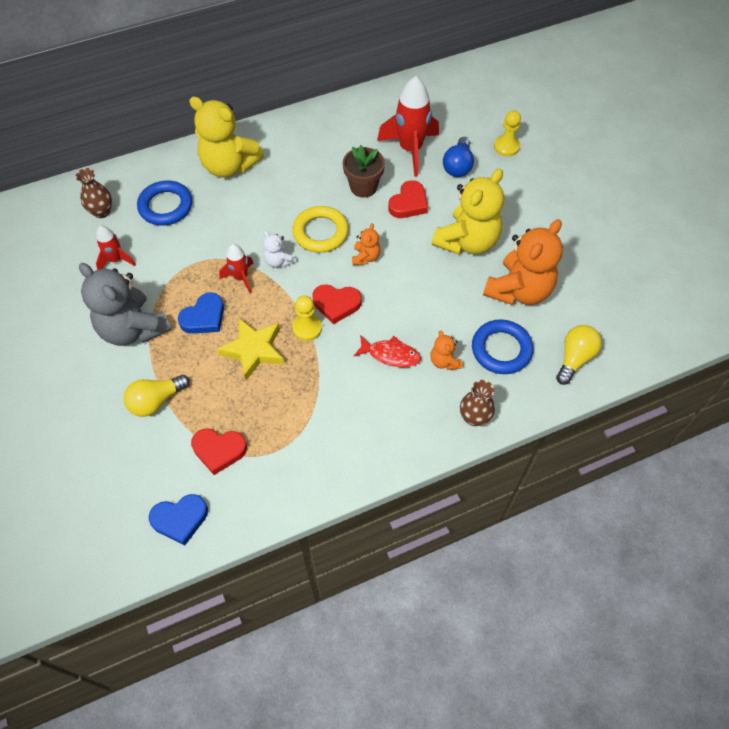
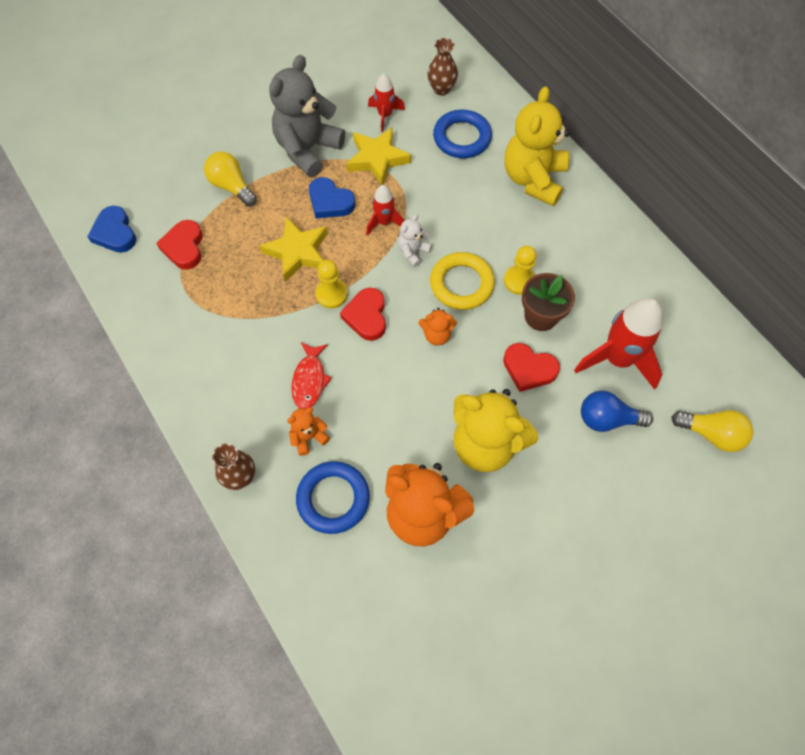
camera: 80 degrees right, 5 degrees up
yellow pawn [494,110,521,157] -> yellow pawn moved to [504,246,537,295]
yellow light bulb [556,325,602,385] -> yellow light bulb moved to [671,410,753,452]
none -> yellow star [346,127,411,185]

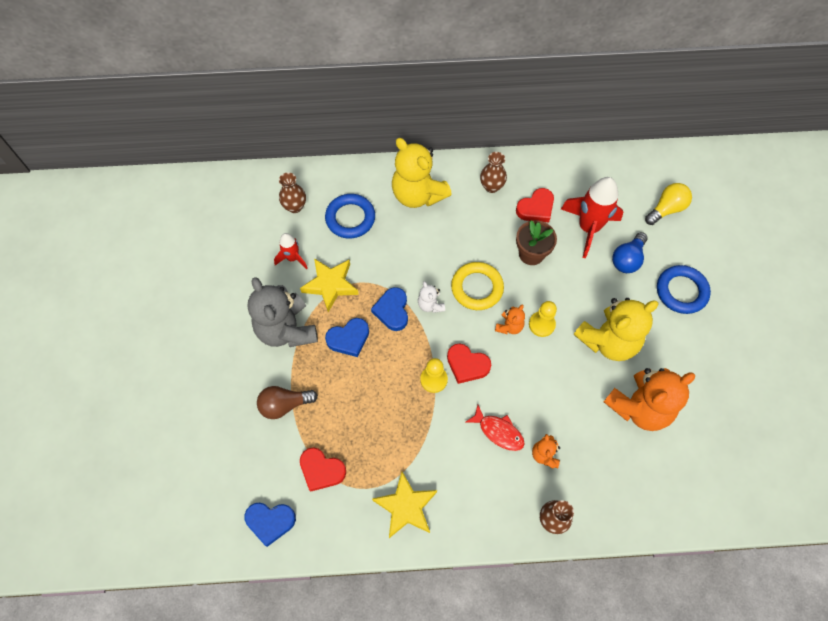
camera: 60 degrees left, 0 degrees up
yellow light bulb [204,151,257,206] -> brown light bulb [257,386,318,419]
yellow star [260,217,327,282] -> yellow star moved to [372,472,437,538]
blue ring [296,461,370,534] -> blue ring moved to [657,265,711,314]
red rocket [366,185,405,236] -> blue heart [371,287,408,331]
red heart [503,343,560,392] -> red heart moved to [516,188,554,222]
yellow pawn [504,246,537,295] -> yellow pawn moved to [529,301,557,337]
none -> brown vase [480,152,507,193]

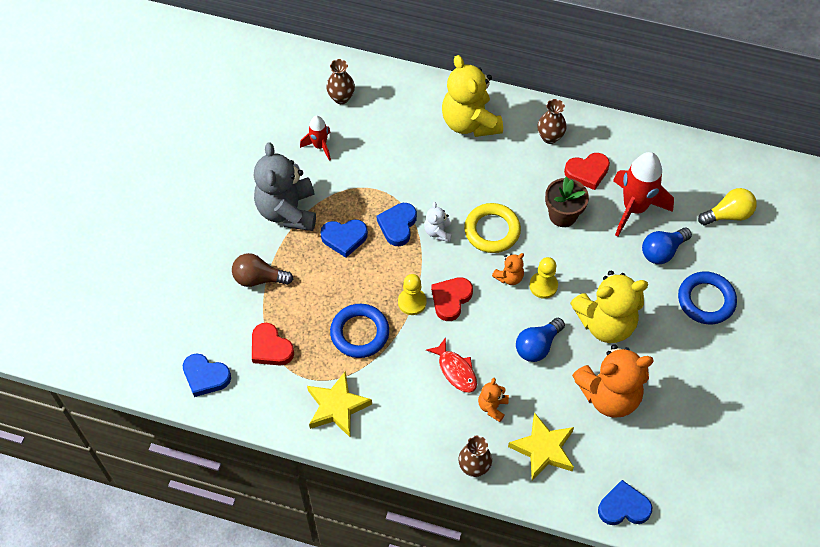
camera: 20 degrees right, 5 degrees down
yellow star [300,258,359,312] -> yellow star moved to [508,412,574,480]
blue ring [325,194,375,239] -> blue ring moved to [330,304,389,358]
red heart [447,344,491,384] -> red heart turned 75 degrees clockwise [431,277,473,321]
none -> blue light bulb [516,318,565,362]
none -> blue heart [598,480,652,525]

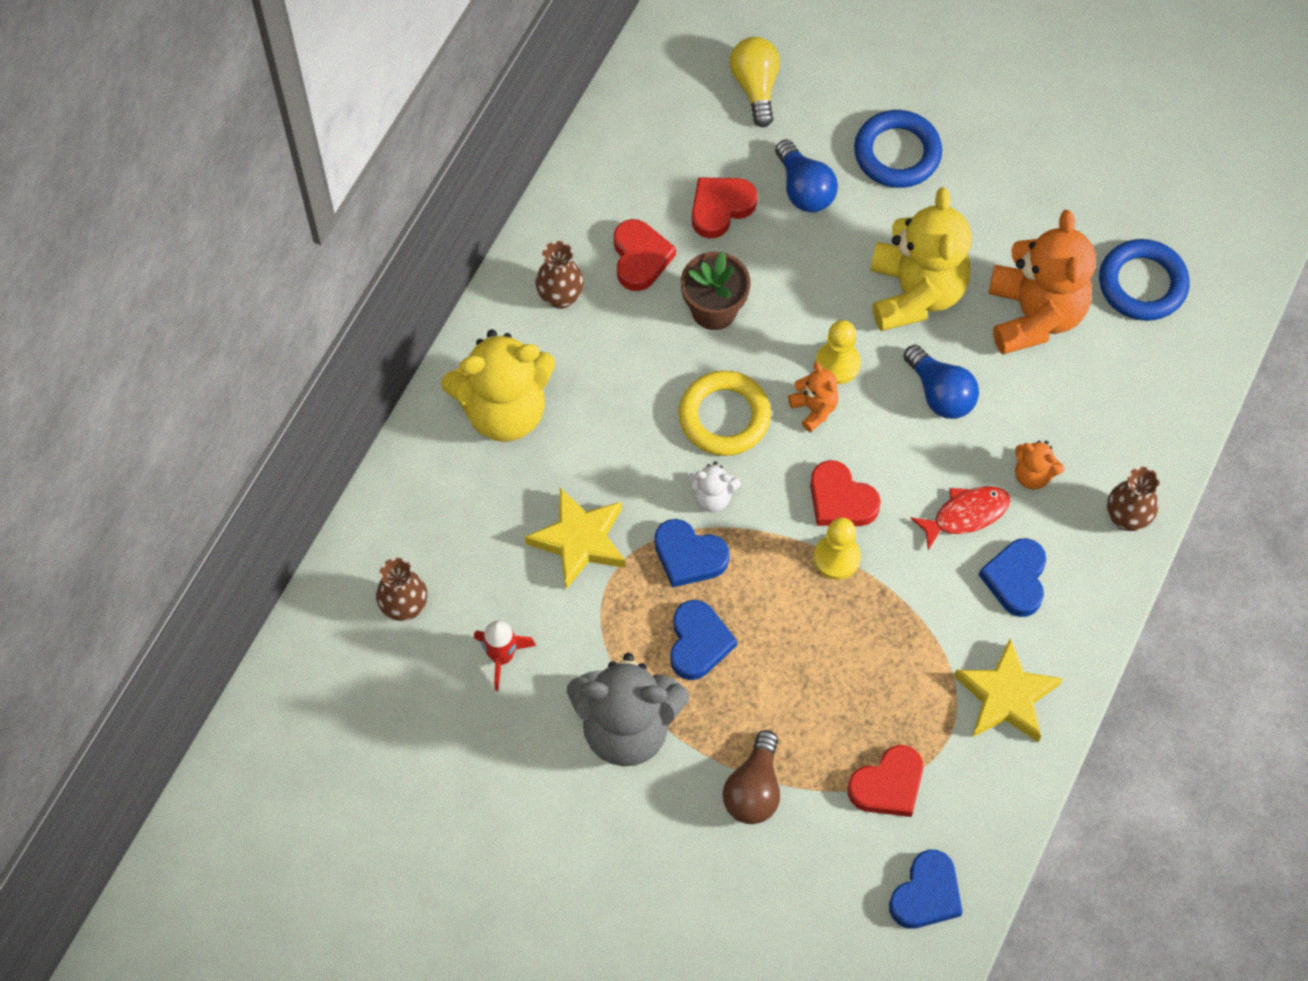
camera: 80 degrees left, 5 degrees up
blue ring [330,304,389,358] -> blue ring moved to [1099,239,1190,321]
yellow star [508,412,574,480] -> yellow star moved to [525,488,626,589]
blue heart [598,480,652,525] -> blue heart moved to [979,538,1046,617]
red rocket [613,152,674,237] -> red heart [692,177,758,239]

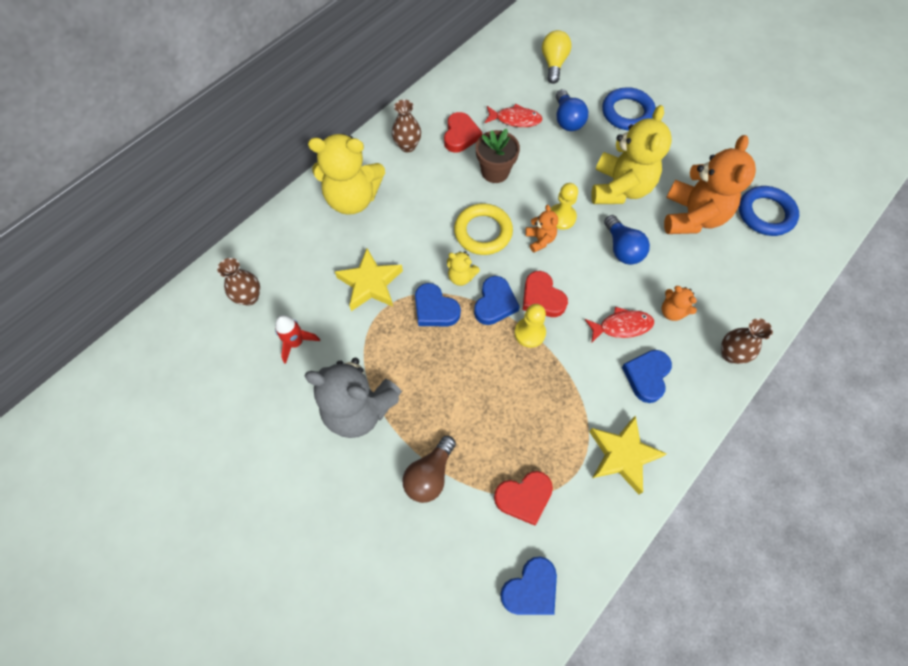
camera: 15 degrees right, 0 degrees up
blue heart [670,600,737,680] -> blue heart moved to [474,276,520,325]
white teddy bear [688,462,741,512] -> yellow teddy bear [447,251,480,286]
red heart [692,177,758,239] -> red fish [485,104,543,127]

